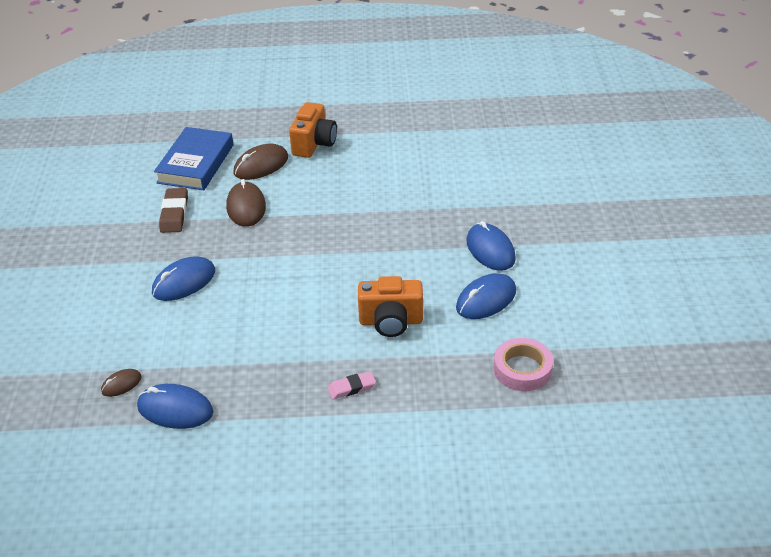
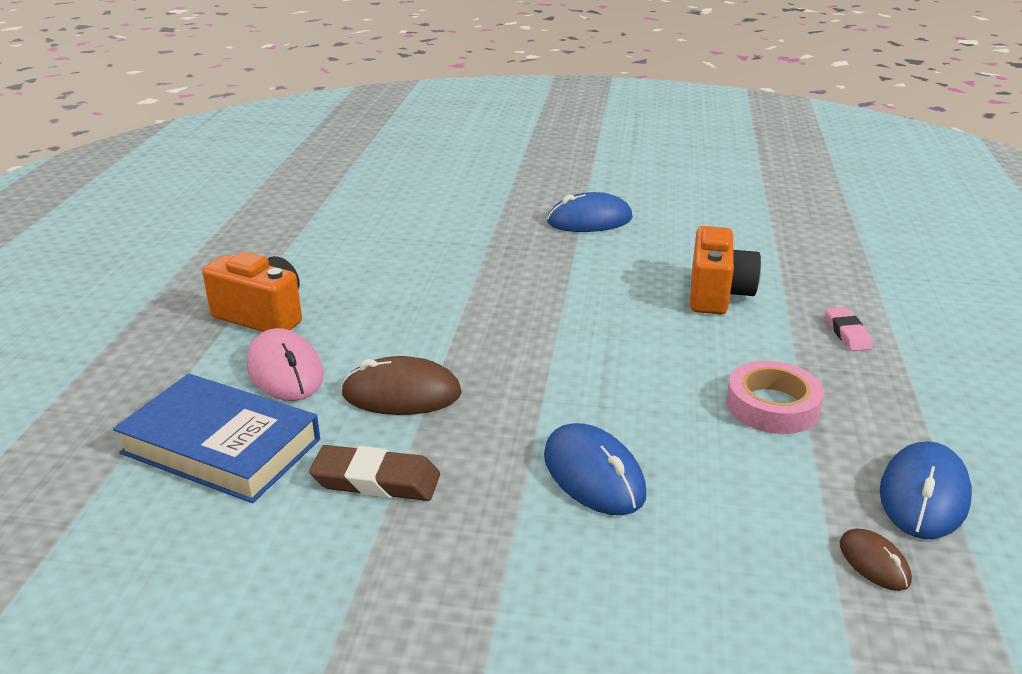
camera: 80 degrees left, 10 degrees down
brown mouse [234,144,288,180] -> pink mouse [247,328,324,401]
blue mouse [456,273,516,319] -> none
pink tape [494,338,553,391] -> pink tape moved to [726,360,824,434]

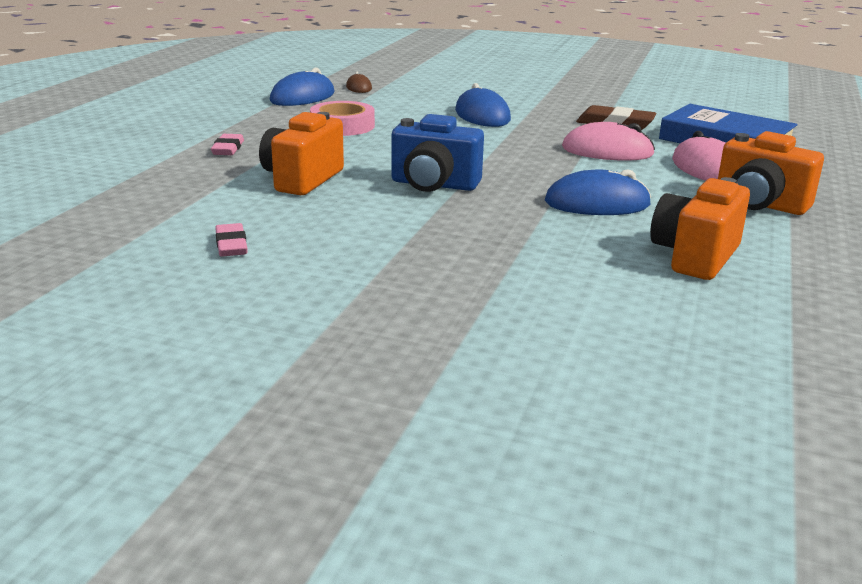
camera: 170 degrees left, 5 degrees down
brown mouse [341,356,462,415] -> pink mouse [562,122,655,161]
blue mouse [547,192,633,232] -> blue mouse moved to [545,169,651,215]
none -> pink eraser [215,223,247,257]
none -> blue camera [392,114,484,192]
none -> orange camera [650,177,750,280]

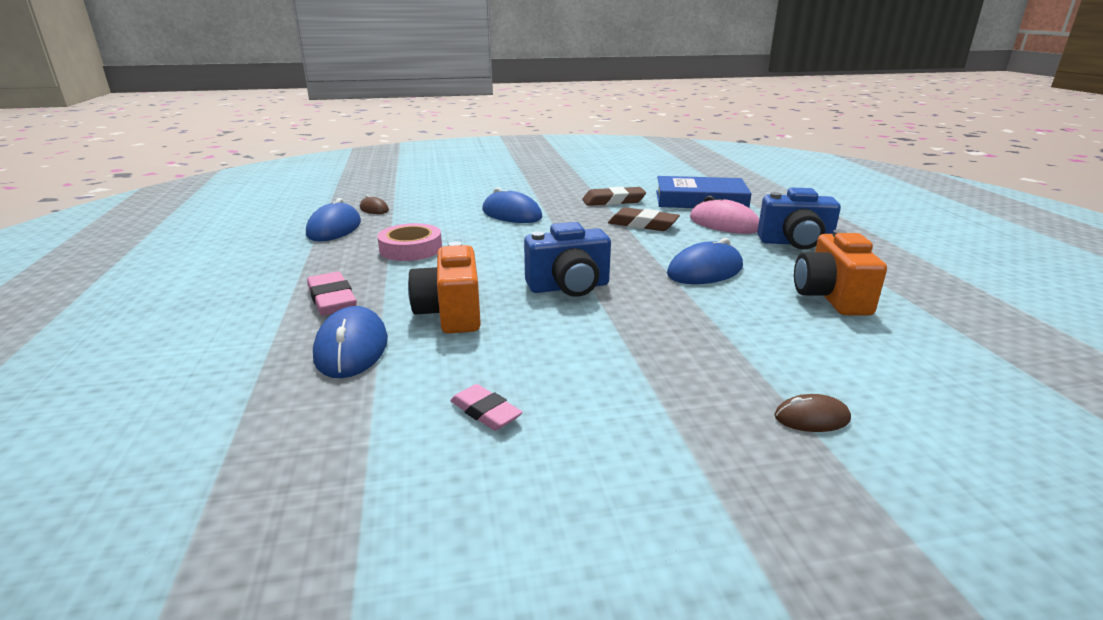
camera: 30 degrees left, 0 degrees up
pink eraser [211,134,244,155] -> pink eraser [307,272,357,316], size x1.53
pink mouse [562,122,655,161] -> brown eraser [608,207,680,231]
orange camera [718,131,824,215] -> blue camera [757,188,841,249]
none -> blue mouse [313,306,388,378]
none -> brown mouse [775,394,851,432]

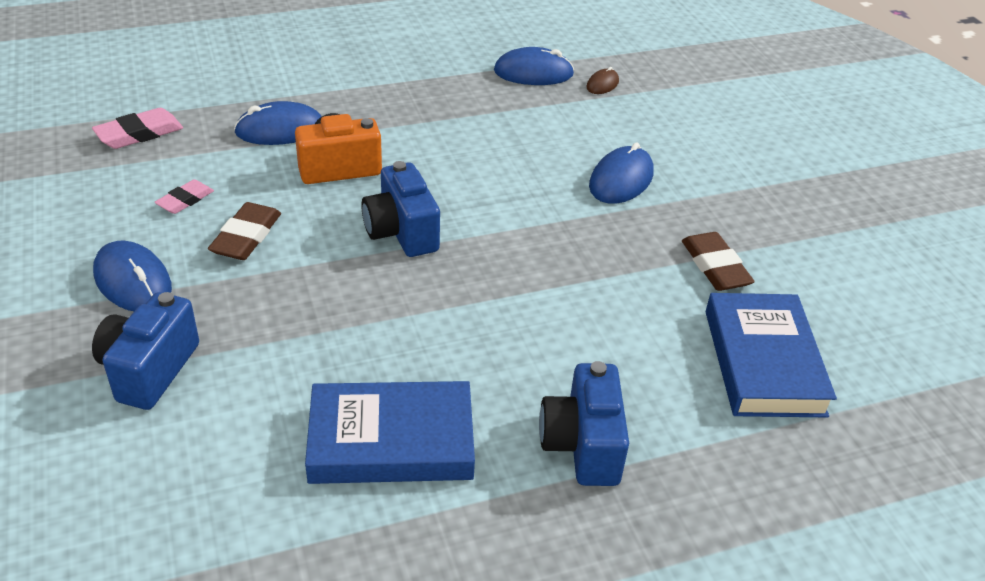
camera: 80 degrees right, 15 degrees up
pink eraser [307,272,357,316] -> pink eraser moved to [92,108,183,149]
pink tape [377,223,442,261] -> none
brown eraser [608,207,680,231] -> brown eraser moved to [208,202,281,260]
blue mouse [667,238,743,284] -> blue mouse moved to [93,241,172,311]
pink mouse [690,196,759,234] -> none
brown mouse [775,394,851,432] -> blue camera [92,292,199,410]
orange camera [794,229,887,316] -> blue book [305,381,475,484]

